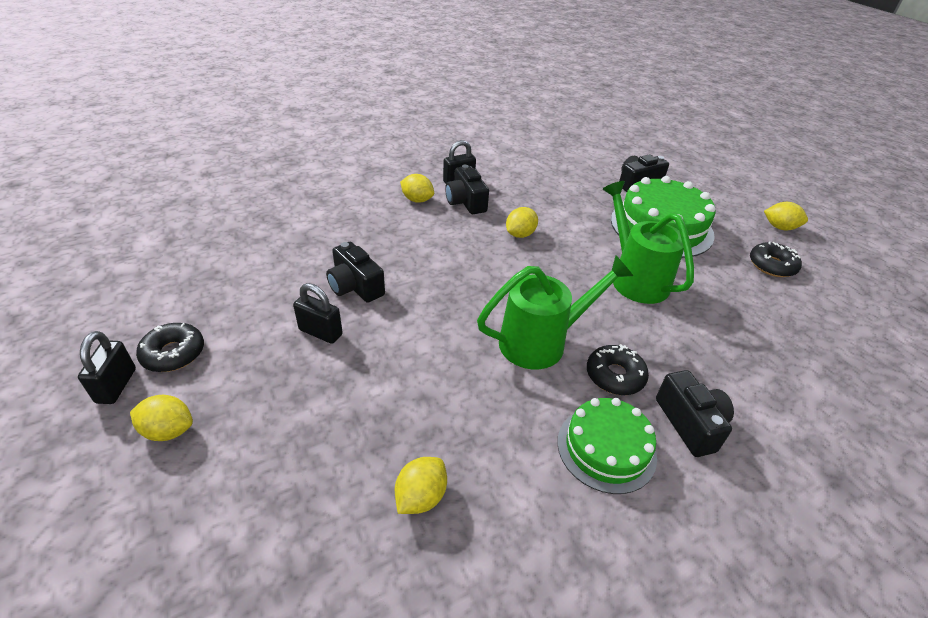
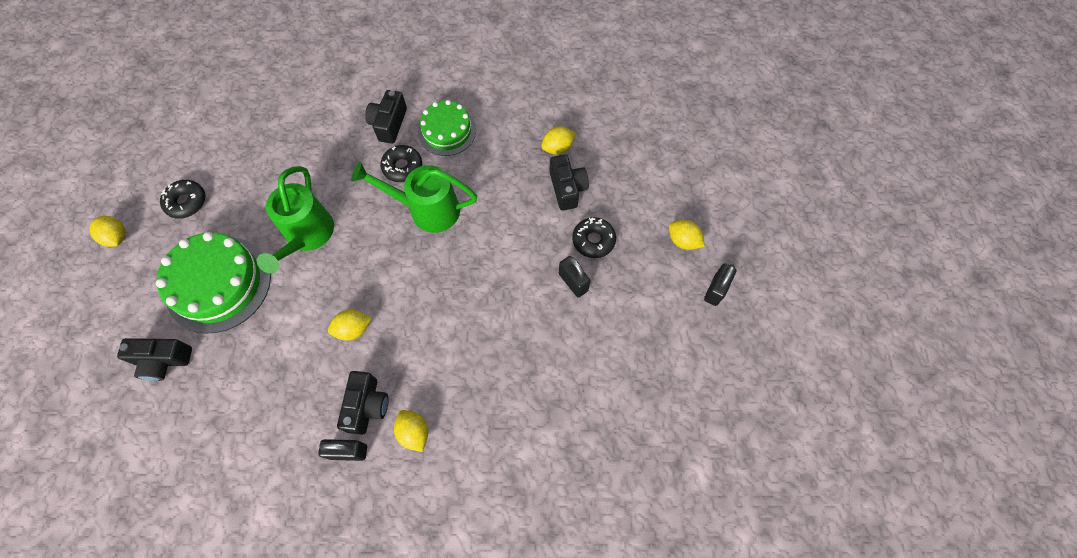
camera: 150 degrees left, 25 degrees up
black donut [136,323,204,372] -> black donut moved to [572,217,616,258]
black camera [326,242,385,303] -> black camera moved to [549,154,589,211]

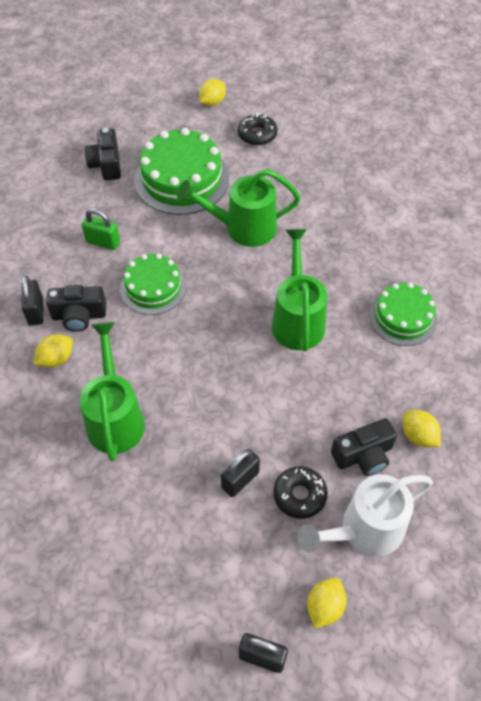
camera: 80 degrees right, 10 degrees down
yellow lemon [328,310,371,340] -> green cake [120,254,186,315]
black camera [365,90,407,144] -> none
black donut [380,145,422,182] -> none
none -> green watering can [80,322,145,461]
none -> green padlock [82,208,120,250]
none -> white watering can [297,474,433,556]

